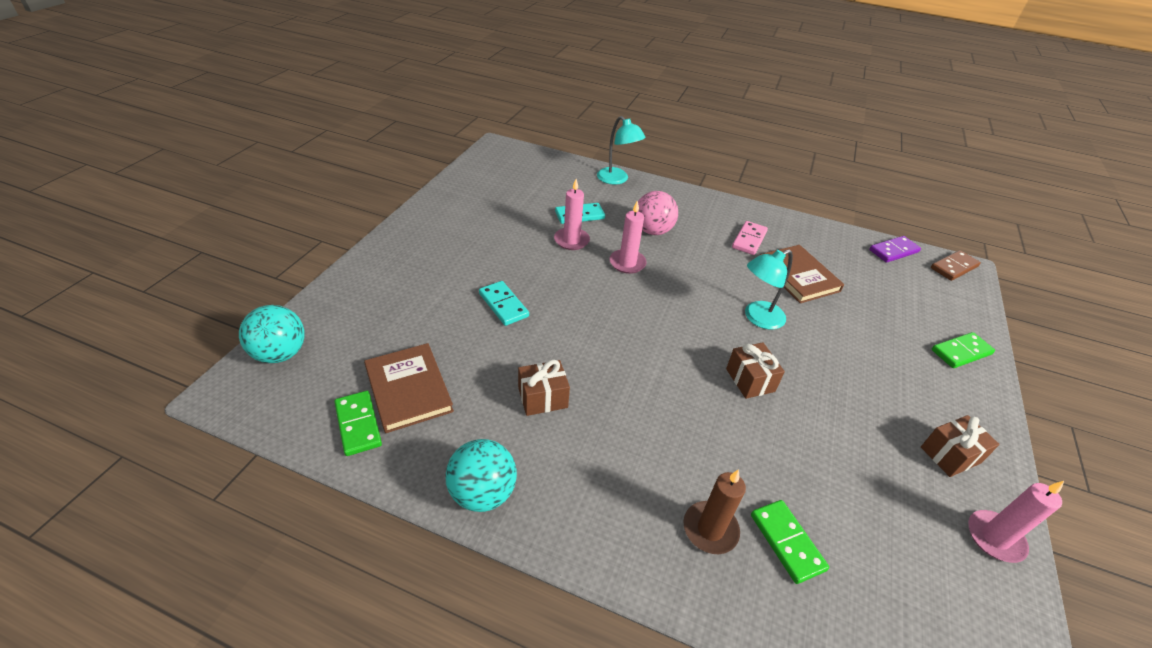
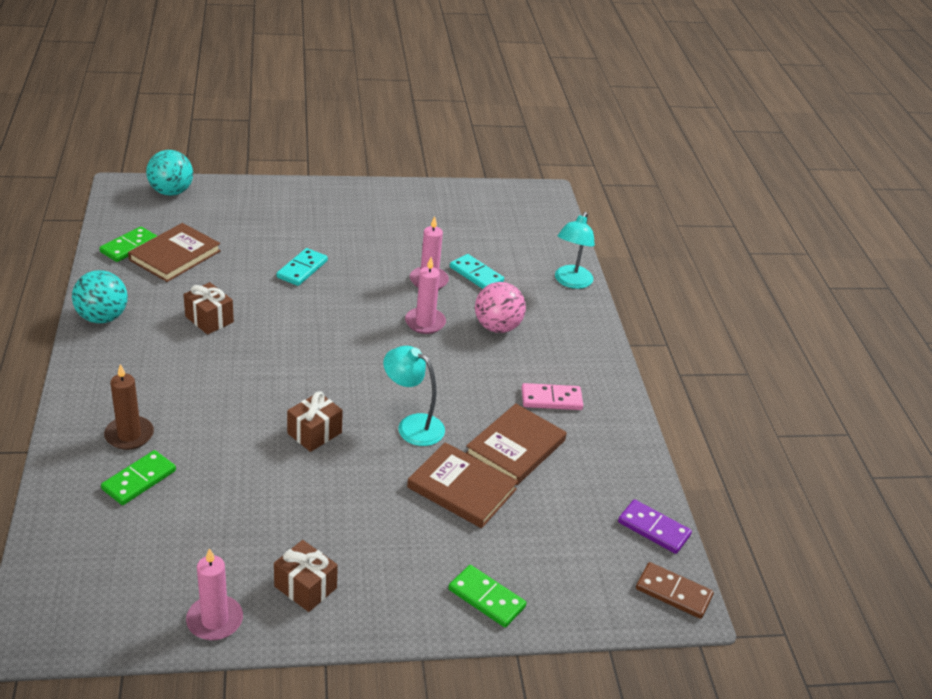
camera: 60 degrees right, 5 degrees down
none -> brown book [407,442,518,528]

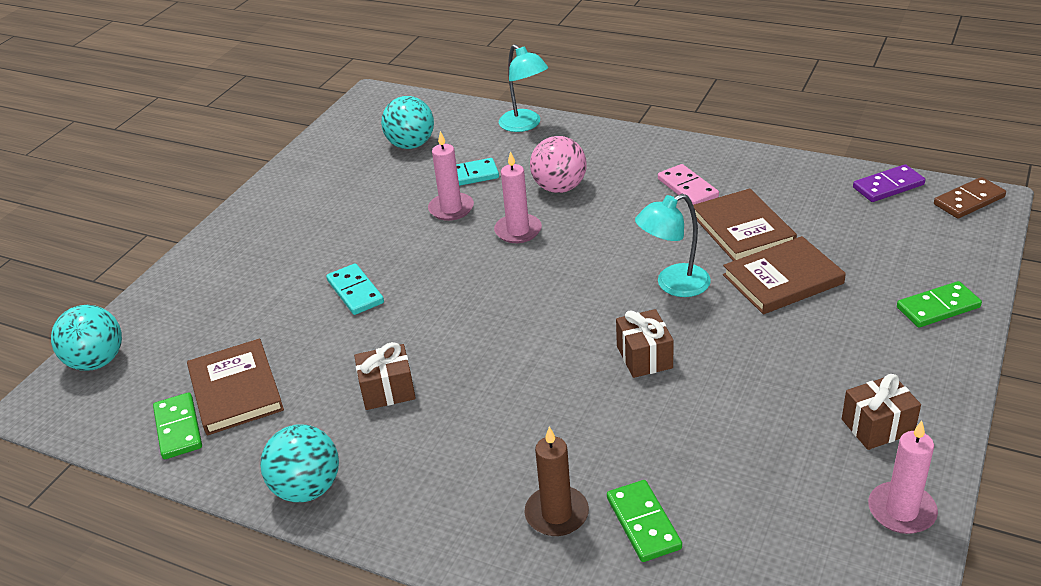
camera: 50 degrees left, 0 degrees up
pink domino [522,383,583,410] -> pink domino turned 60 degrees counterclockwise [658,164,719,205]
none -> turquoise ball [381,96,434,149]

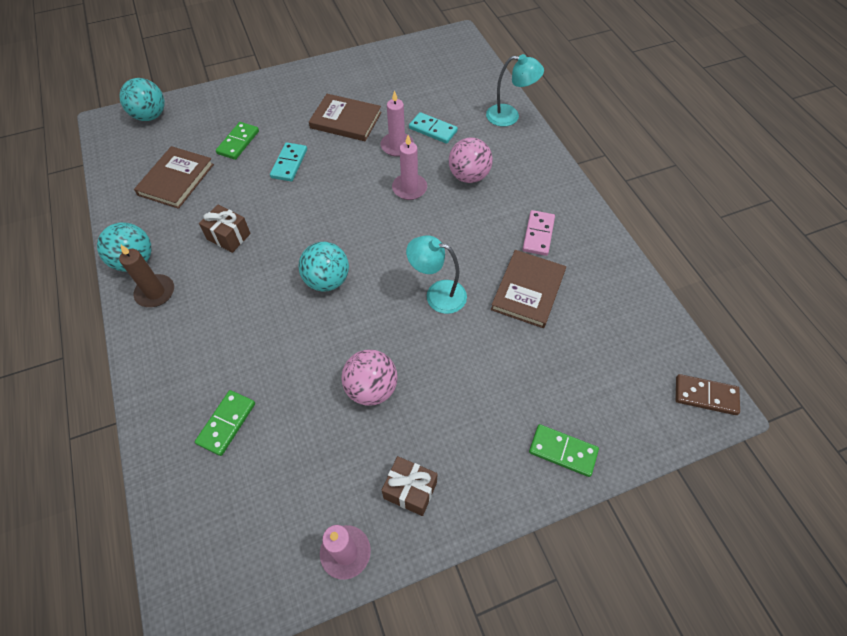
camera: 40 degrees right, 20 degrees up
green domino [153,392,202,459] -> green domino moved to [216,122,259,160]
turquoise ball [381,96,434,149] -> turquoise ball moved to [299,242,349,292]
turquoise lamp [499,44,548,132] -> turquoise lamp turned 90 degrees counterclockwise [486,54,544,126]
brown candle [524,426,589,536] -> brown candle moved to [119,244,174,307]
brown gift [616,309,674,378] -> none
brown book [723,236,846,314] -> brown book moved to [309,94,382,141]
purple domino [853,164,925,202] -> none
none -> pink ball [341,350,398,406]

